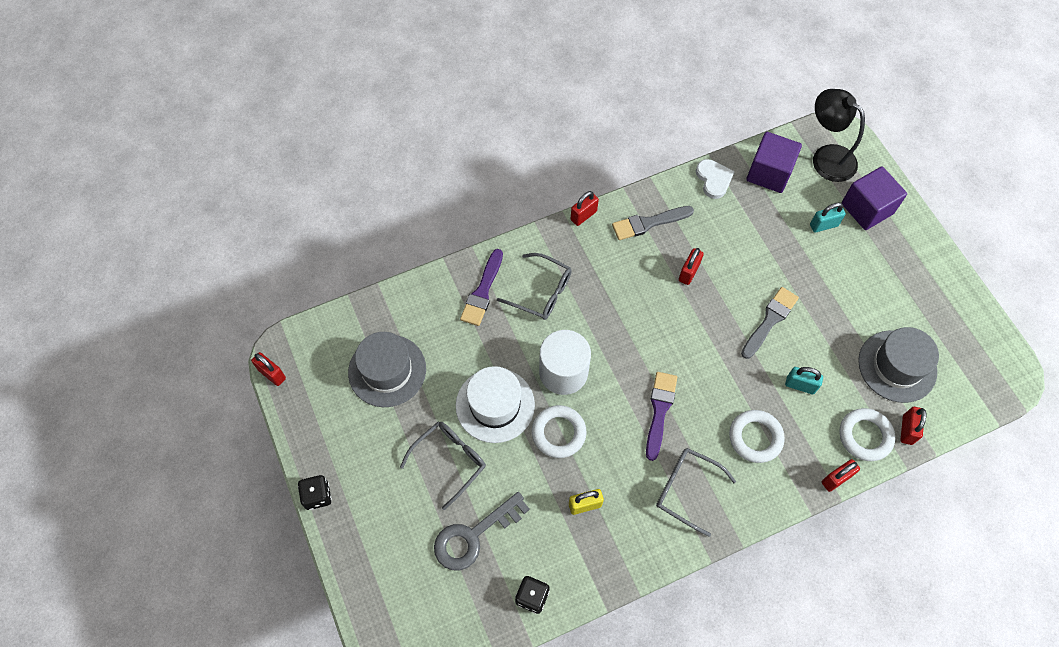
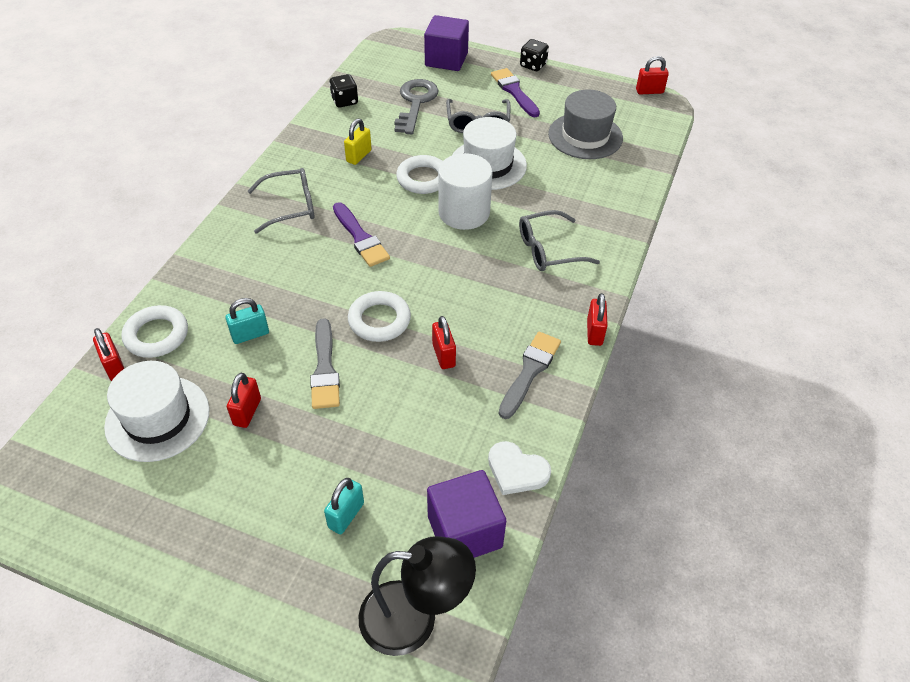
camera: 135 degrees right, 15 degrees down
purple brush [460,249,503,326] -> purple brush moved to [491,68,540,117]
white ring [729,410,785,463] -> white ring moved to [348,291,411,342]
red padlock [822,459,860,492] -> red padlock moved to [227,373,261,428]
purple cube [842,166,907,230] -> purple cube moved to [424,15,469,71]
grey hat [858,327,939,403] -> white hat [104,361,210,462]

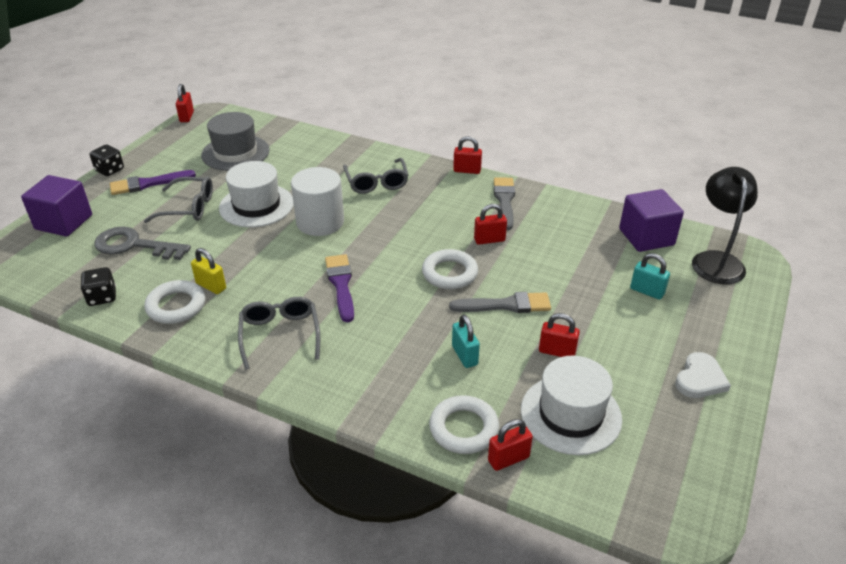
camera: 85 degrees left, 10 degrees down
purple brush [333,202,390,267] -> purple brush turned 75 degrees counterclockwise [325,254,354,322]
white ring [396,155,443,194] -> white ring moved to [144,280,205,324]
white heart [488,441,551,495] -> white heart moved to [675,352,731,398]
grey brush [498,332,561,419] -> grey brush turned 60 degrees clockwise [494,177,515,230]

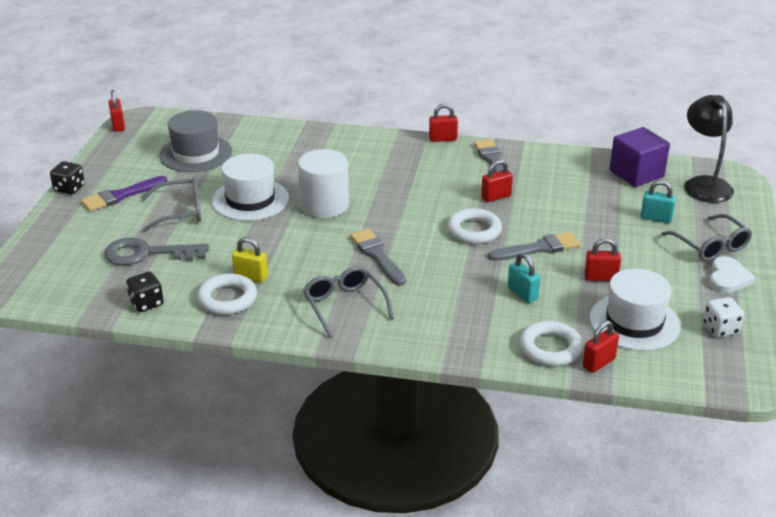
camera: 15 degrees left, 5 degrees down
purple cube [21,175,92,237] -> none
purple brush [325,254,354,322] -> grey brush [350,229,406,286]
grey glasses [343,158,409,194] -> grey glasses moved to [661,214,752,262]
none -> white dice [703,297,744,338]

